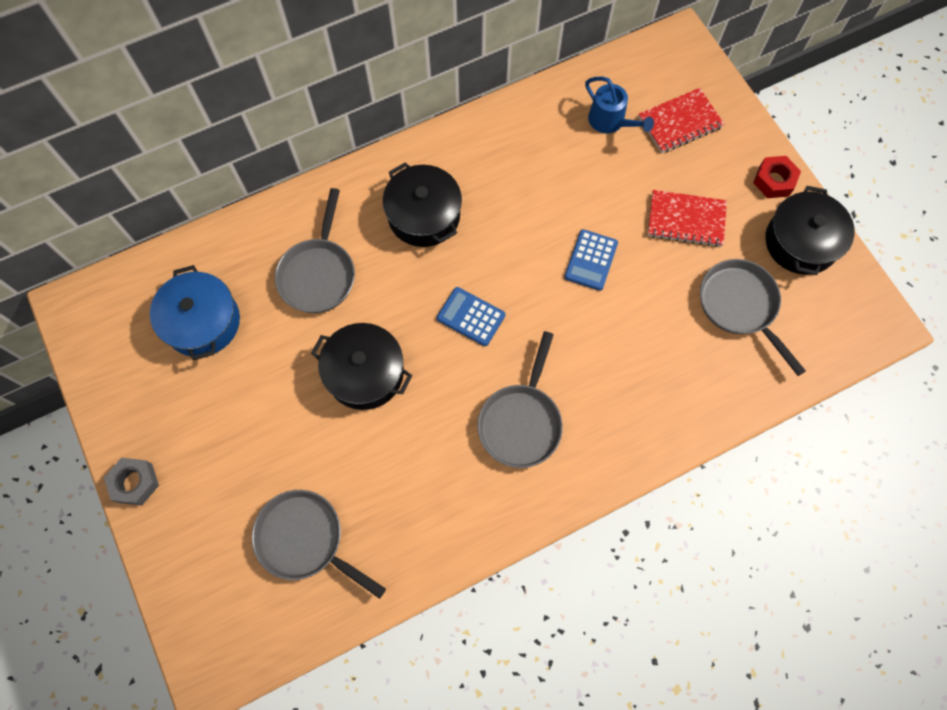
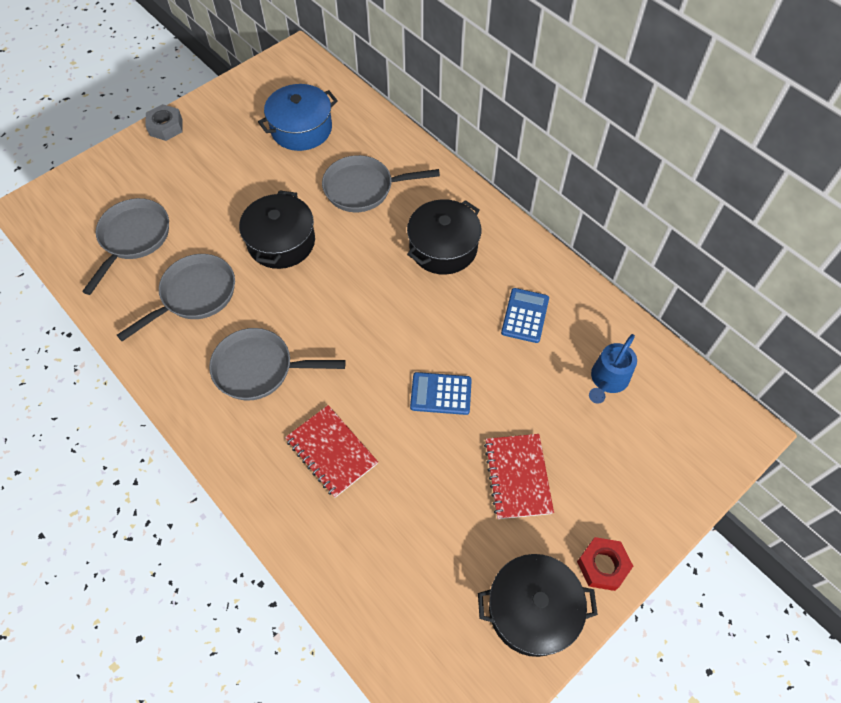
camera: 75 degrees right, 10 degrees down
blue calculator [437,287,505,346] -> blue calculator moved to [501,288,549,343]
red notebook [638,88,724,153] -> red notebook moved to [285,405,378,498]
grey pan [700,259,806,376] -> grey pan moved to [117,254,235,341]

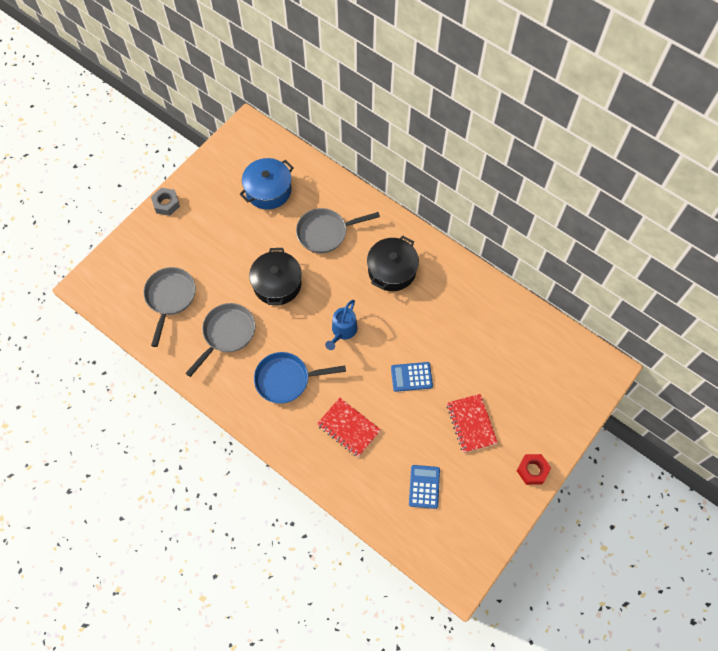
camera: 10 degrees left, 5 degrees up
grey pan [209,328,346,401] -> blue pan [254,352,346,404]
black pot [478,554,598,657] -> none
blue calculator [501,288,549,343] -> blue calculator moved to [409,465,440,509]
blue watering can [589,334,637,404] -> blue watering can moved to [325,300,358,350]

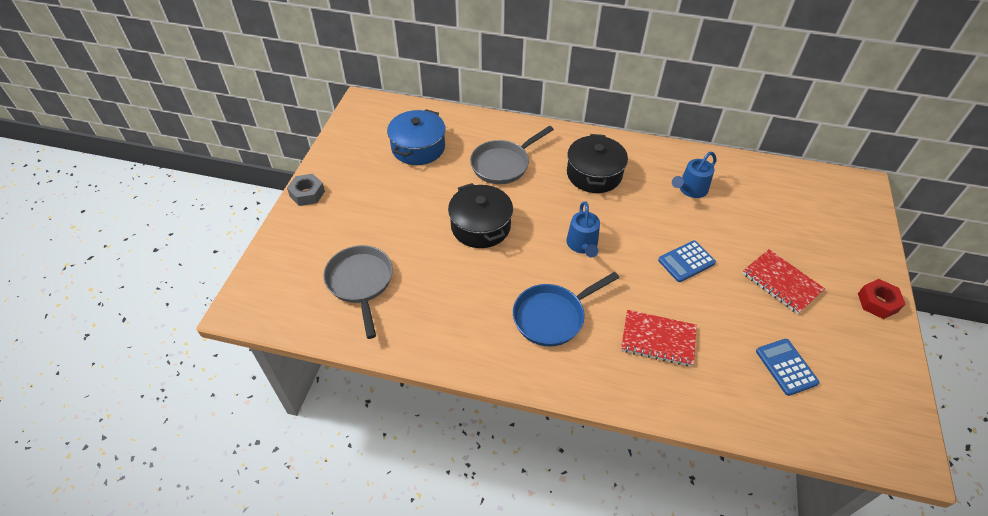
camera: 25 degrees left, 15 degrees down
grey pan [185,303,255,377] -> none
none -> blue watering can [672,152,717,198]

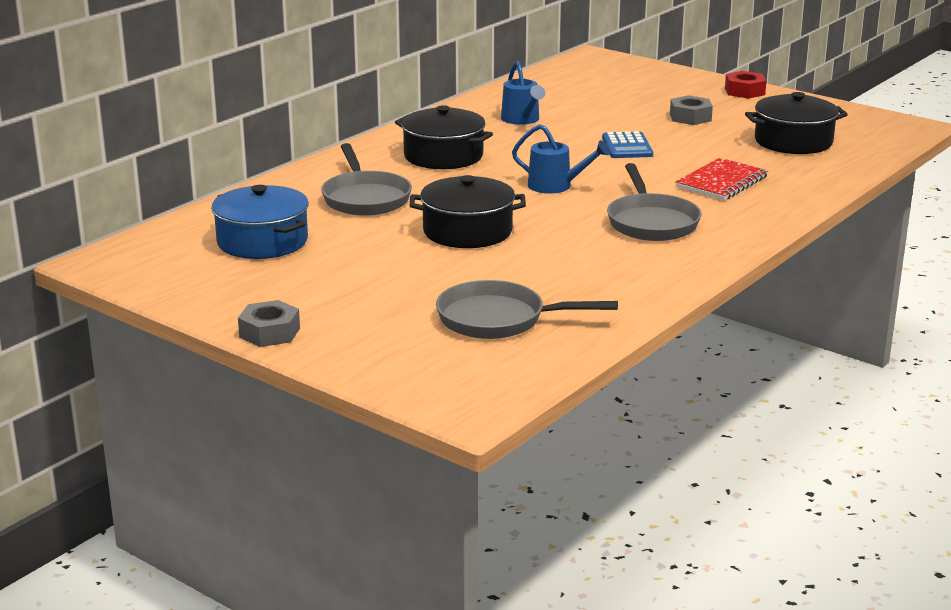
camera: 65 degrees left, 25 degrees down
blue pan [513,272,619,347] -> grey pan [607,163,701,241]
red notebook [743,249,825,314] -> grey nut [670,95,713,125]
blue calculator [756,339,820,396] -> black pot [745,92,848,154]

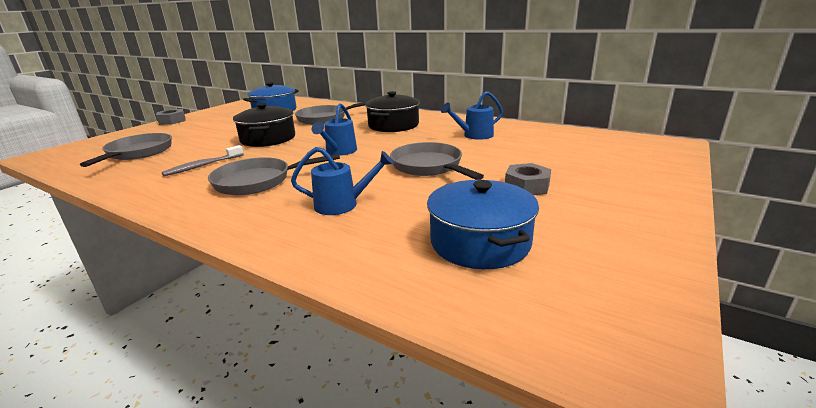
camera: 85 degrees right, 0 degrees up
blue calculator [602,131,653,158] -> grey pan [390,142,484,180]
red notebook [675,158,768,200] -> blue watering can [291,147,394,215]
red nut [725,71,766,99] -> none
black pot [745,92,848,154] -> blue pot [427,180,539,269]
none -> grey toothbrush [162,145,244,176]

